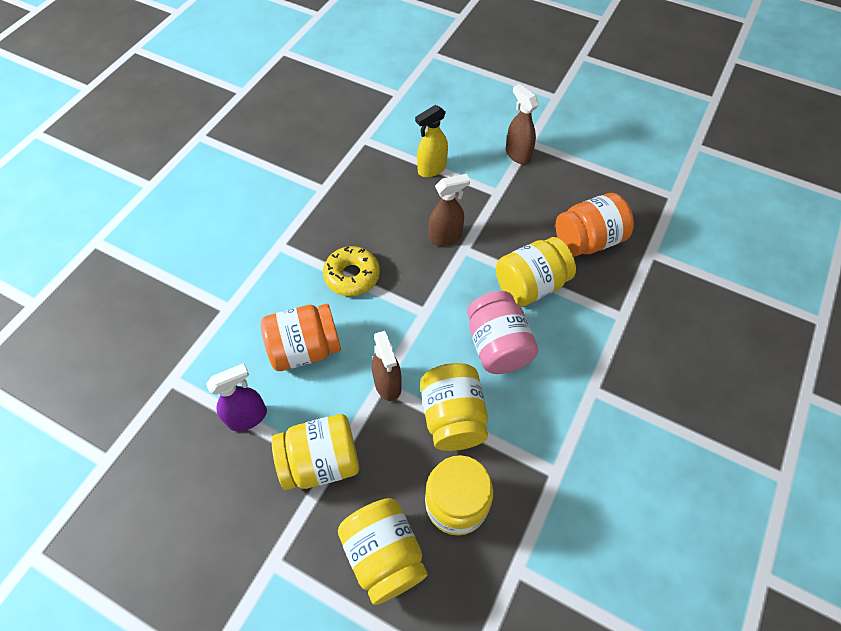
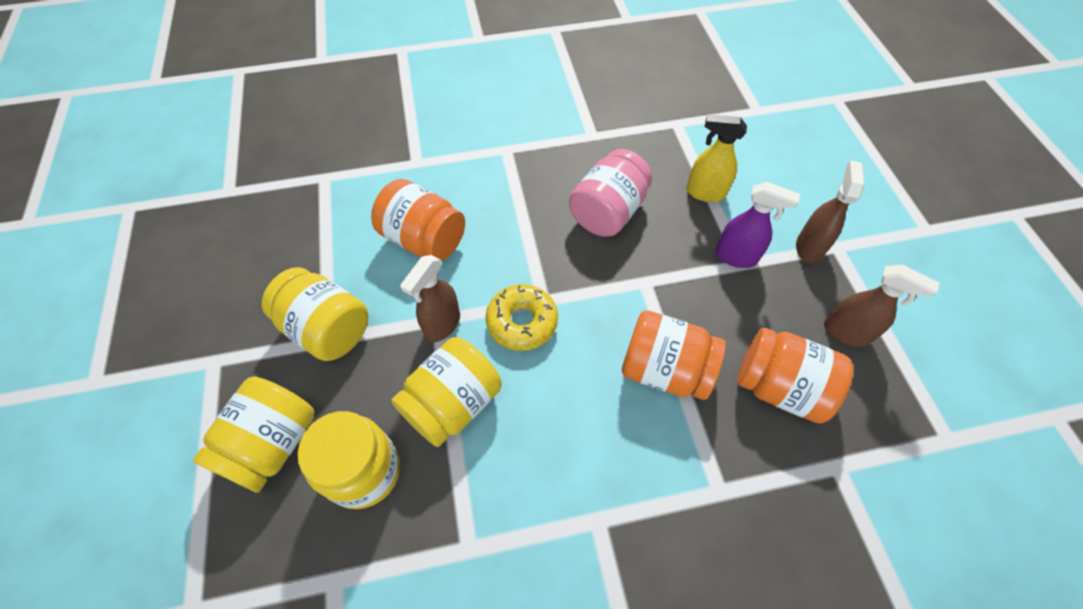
camera: 50 degrees right, 0 degrees up
purple spray bottle [206,363,267,431] -> purple spray bottle moved to [715,182,800,268]
yellow donut [323,246,380,296] -> yellow donut moved to [486,284,558,351]
brown spray bottle [429,174,470,246] -> brown spray bottle moved to [824,265,940,347]
pink jar [467,291,538,374] -> pink jar moved to [569,149,652,237]
yellow jar [496,237,576,307] -> orange jar [622,310,726,400]

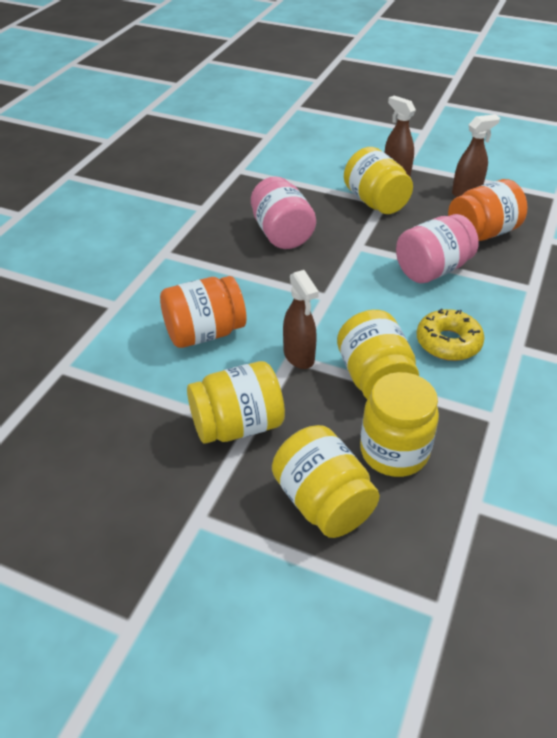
camera: 55 degrees left, 15 degrees down
yellow donut [486,284,558,351] -> yellow donut moved to [417,308,485,361]
orange jar [622,310,726,400] -> pink jar [396,214,479,283]
yellow spray bottle [686,114,747,202] -> none
purple spray bottle [715,182,800,268] -> yellow jar [344,147,413,214]

